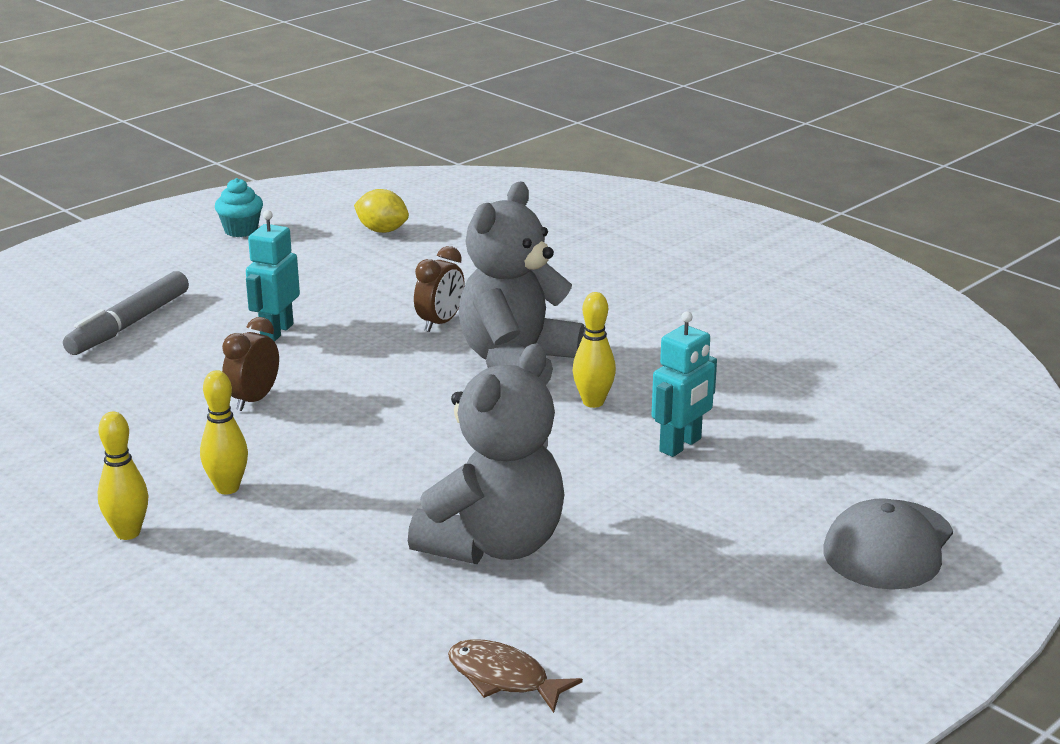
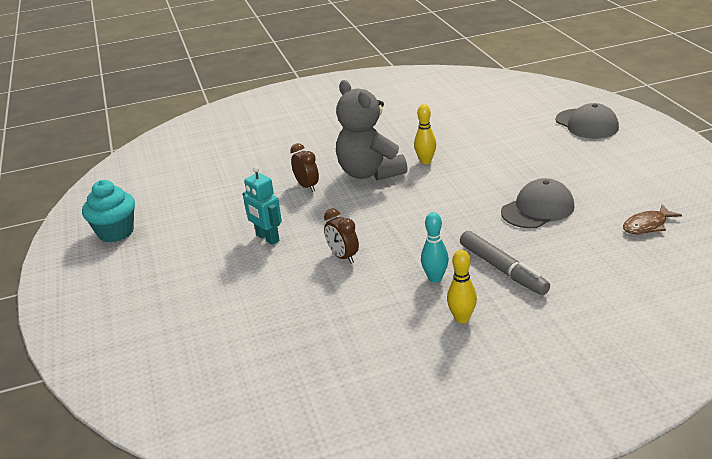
camera: 60 degrees left, 5 degrees up
grey marker [63,271,189,355] -> grey marker moved to [460,231,550,295]
yellow bowling pin [200,370,248,494] -> turquoise bowling pin [421,212,449,283]
turquoise cupcake [215,178,263,237] -> turquoise cupcake [82,180,135,242], size x1.58
yellow lemon [354,189,409,233] -> none
grey teddy bear [408,343,564,564] -> grey cap [501,178,574,228]
turquoise robot [652,311,717,457] -> none

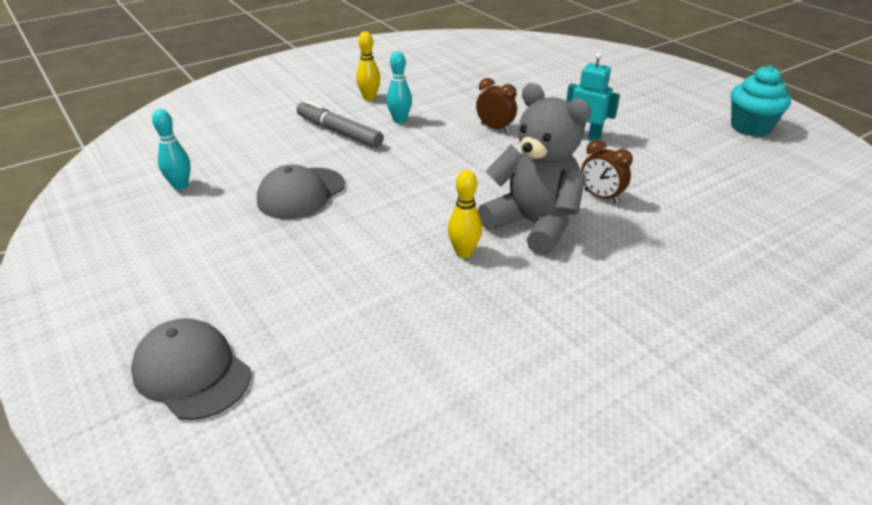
camera: 160 degrees right, 5 degrees up
brown fish [623,205,682,234] -> turquoise bowling pin [152,109,191,190]

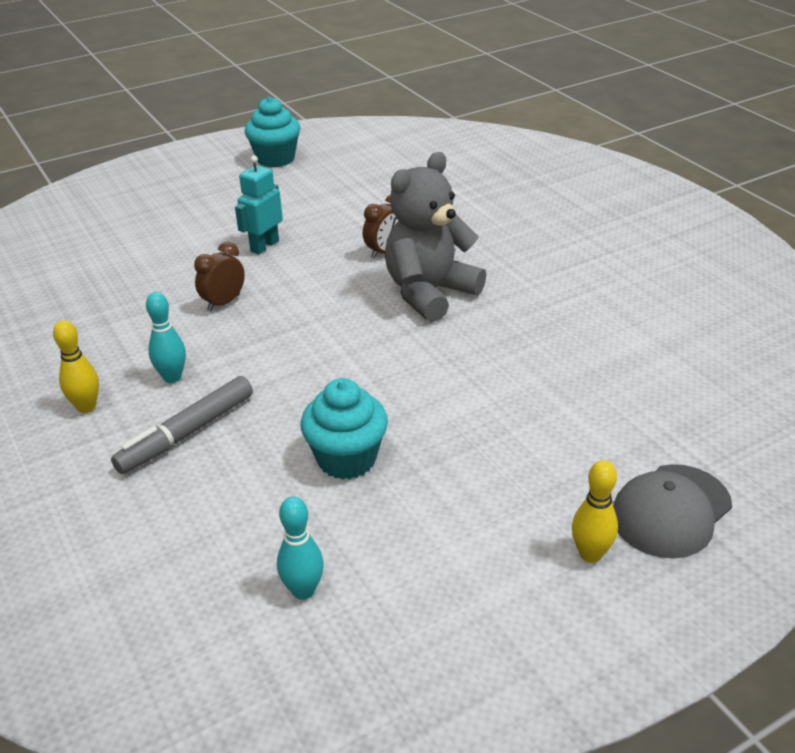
camera: 85 degrees left, 0 degrees up
grey cap [257,165,345,219] -> turquoise cupcake [300,378,388,480]
yellow bowling pin [448,170,482,258] -> yellow bowling pin moved to [572,460,618,563]

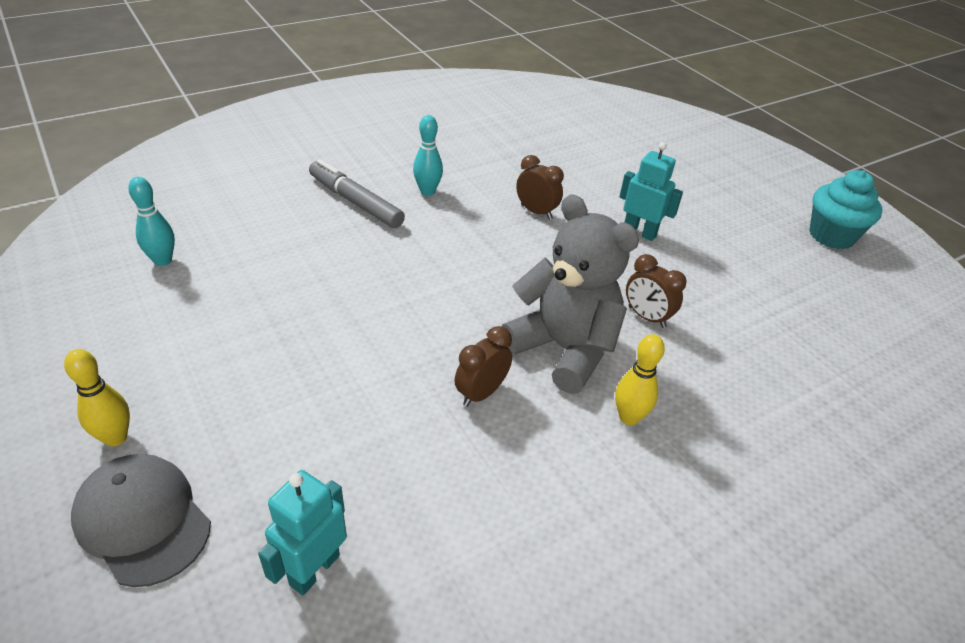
camera: 85 degrees right, 5 degrees up
yellow bowling pin [53,320,99,413] -> yellow bowling pin moved to [615,334,665,425]
turquoise cupcake [300,378,388,480] -> none
none -> turquoise robot [258,470,347,595]
none -> brown clock [454,326,512,407]

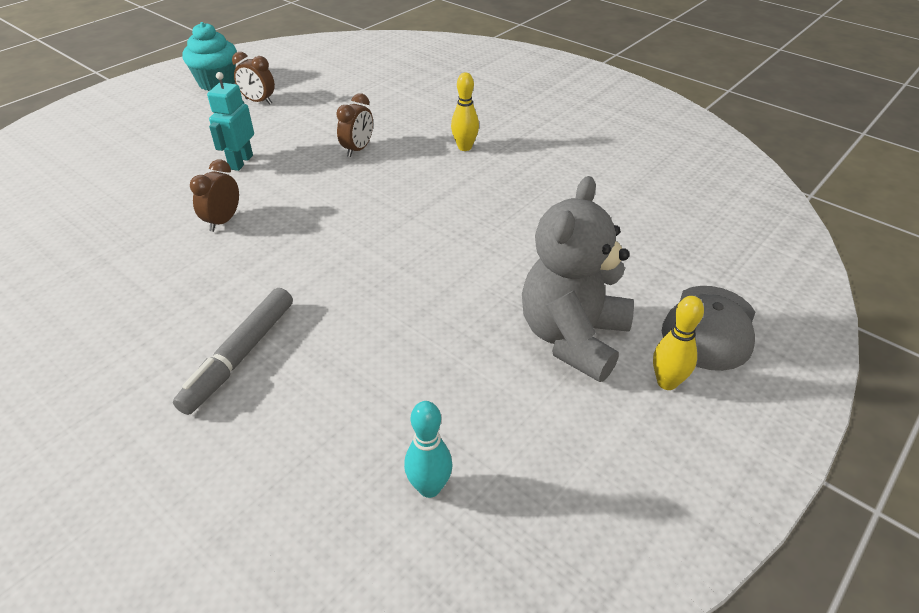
camera: 105 degrees left, 0 degrees up
turquoise robot [258,470,347,595] -> none
turquoise bowling pin [413,115,443,196] -> none
brown clock [454,326,512,407] -> brown clock moved to [232,52,275,105]
grey teddy bear [501,194,639,394] -> grey teddy bear moved to [522,176,634,382]

